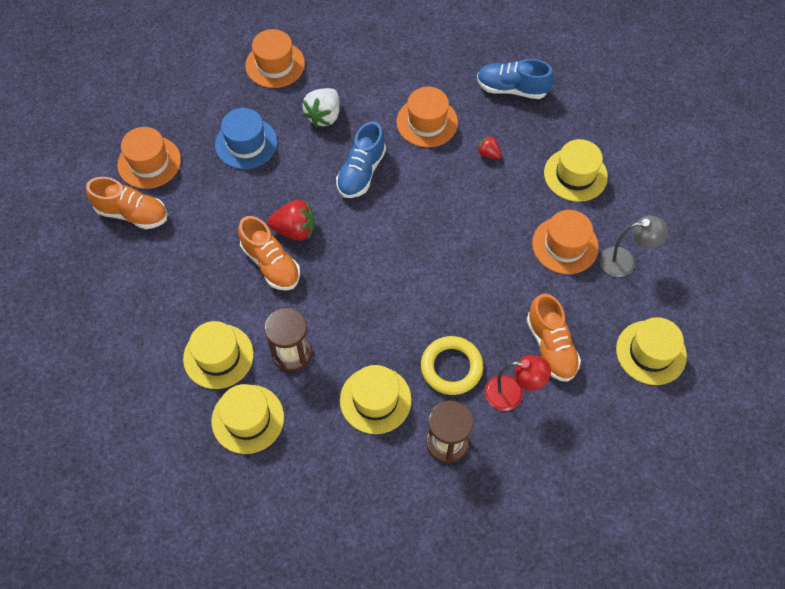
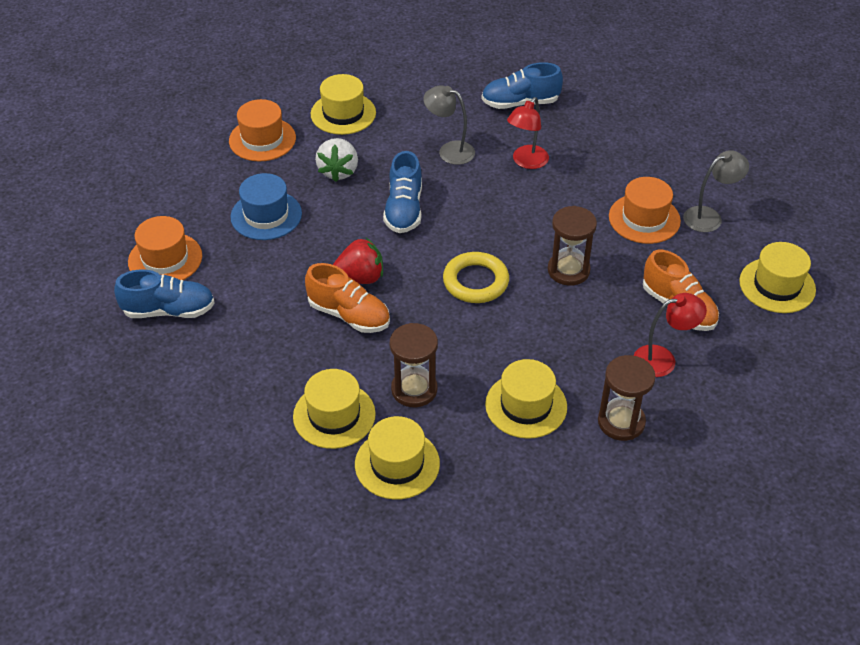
camera: 20 degrees left, 15 degrees down
orange shoe [86,177,168,229] -> blue shoe [114,269,215,318]
orange hat [396,87,458,147] -> grey lamp [423,85,475,165]
yellow ring [421,336,483,395] -> yellow ring moved to [443,252,509,303]
red strawberry [477,135,502,159] -> red lamp [507,97,549,169]
yellow hat [544,139,608,202] -> yellow hat moved to [311,74,376,135]
none -> brown hourglass [548,206,597,286]

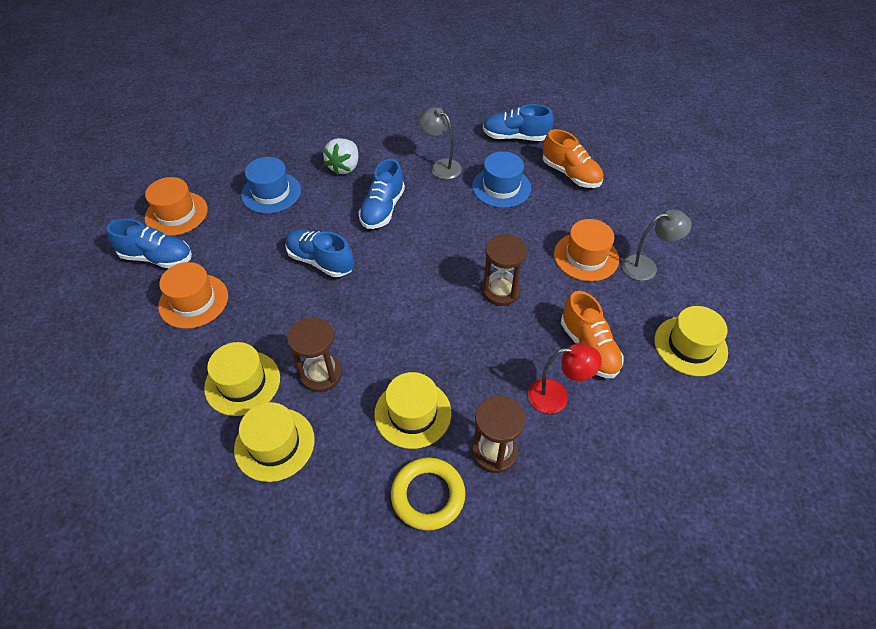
camera: 15 degrees right, 5 degrees up
orange hat [229,99,296,162] -> orange hat moved to [158,262,228,329]
orange shoe [305,263,390,333] -> orange shoe moved to [542,129,603,188]
yellow hat [311,74,376,135] -> none
red strawberry [333,238,383,284] -> blue shoe [286,229,353,277]
yellow ring [443,252,509,303] -> yellow ring moved to [391,457,465,531]
red lamp [507,97,549,169] -> blue hat [472,151,531,208]

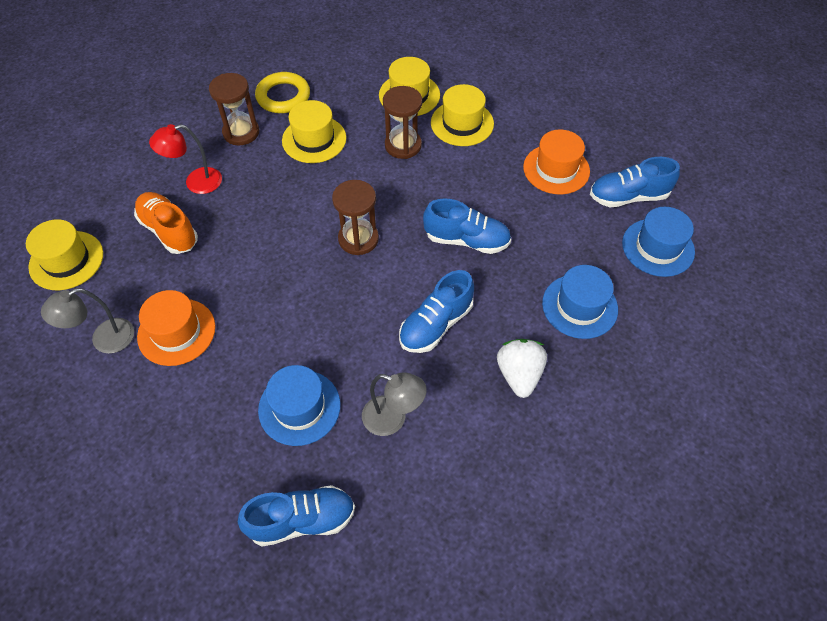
camera: 160 degrees right, 5 degrees up
orange hat [145,177,208,236] -> blue hat [622,207,695,277]
blue shoe [358,159,405,229] -> blue shoe turned 135 degrees counterclockwise [399,270,474,353]
brown hourglass [482,234,527,306] -> brown hourglass moved to [332,180,379,255]
orange shoe [542,129,603,188] -> none

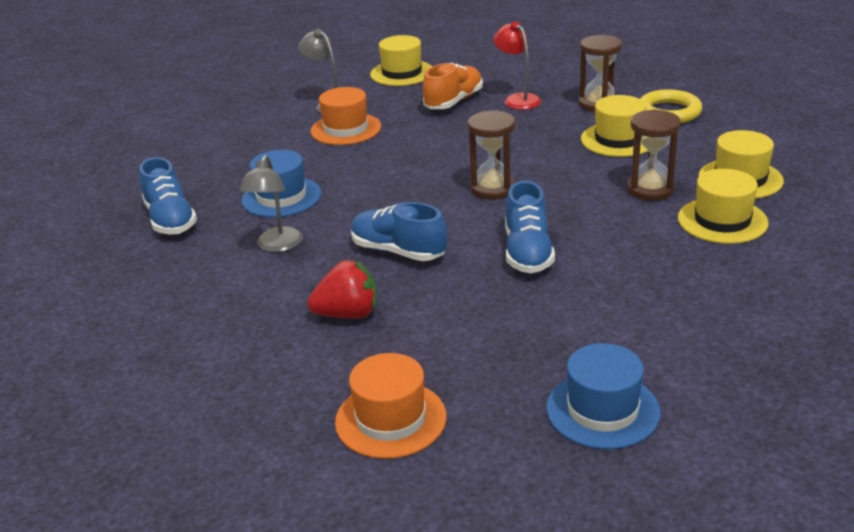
camera: 80 degrees right, 25 degrees down
white strawberry [497,339,547,398] -> red strawberry [307,260,377,319]
orange hat [523,129,590,194] -> orange hat moved to [335,353,447,459]
blue hat [542,265,618,339] -> none
blue shoe [590,157,680,207] -> none

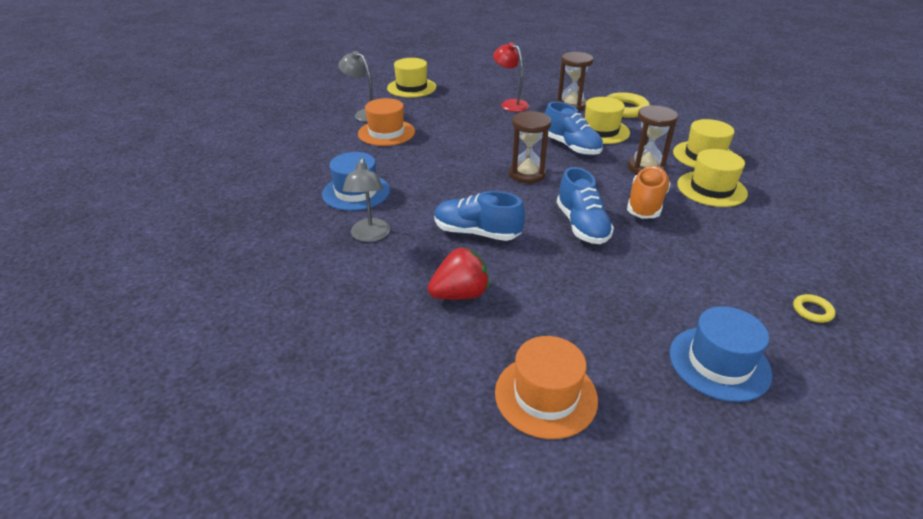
camera: 15 degrees left, 5 degrees up
blue shoe [139,157,197,235] -> blue shoe moved to [545,102,603,155]
orange shoe [423,63,483,109] -> orange shoe moved to [627,166,671,219]
none -> yellow ring [793,294,836,323]

